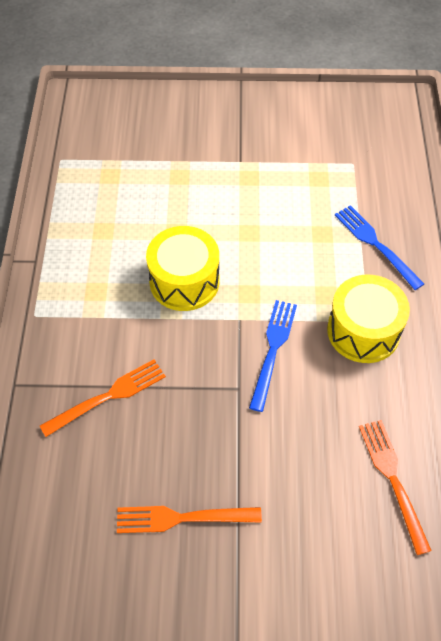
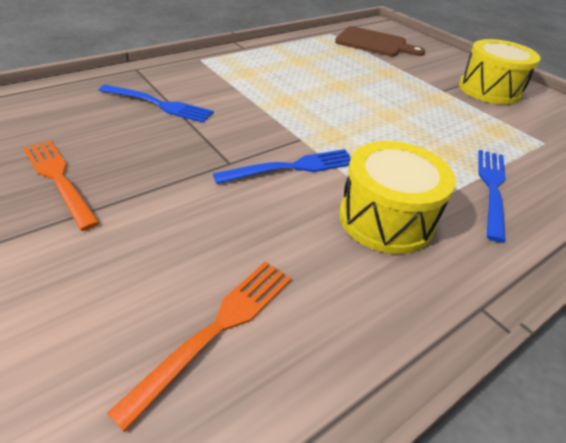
camera: 50 degrees right, 15 degrees down
orange fork [40,359,166,437] -> blue fork [99,85,214,123]
yellow drum [146,226,219,311] -> yellow drum moved to [459,39,541,105]
none -> brown cutting board [335,26,425,56]

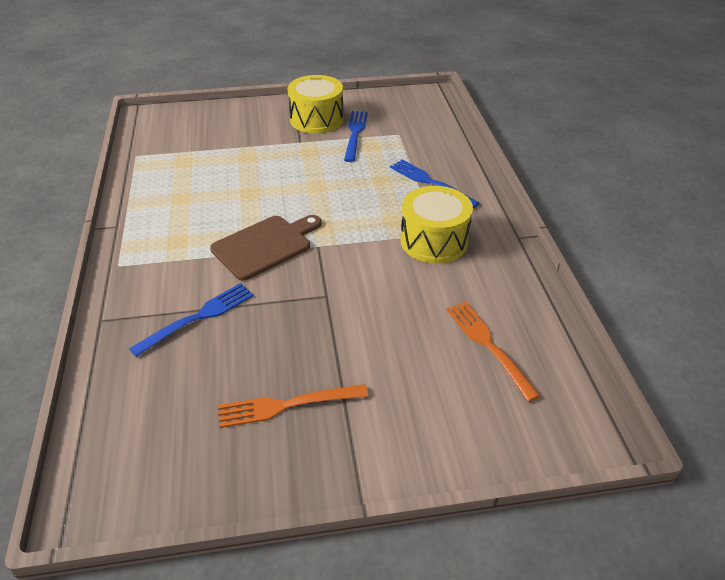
camera: 60 degrees left, 0 degrees up
blue fork [213,149,351,184] -> blue fork moved to [344,111,368,162]
brown cutting board [335,26,425,56] -> brown cutting board moved to [210,215,321,281]

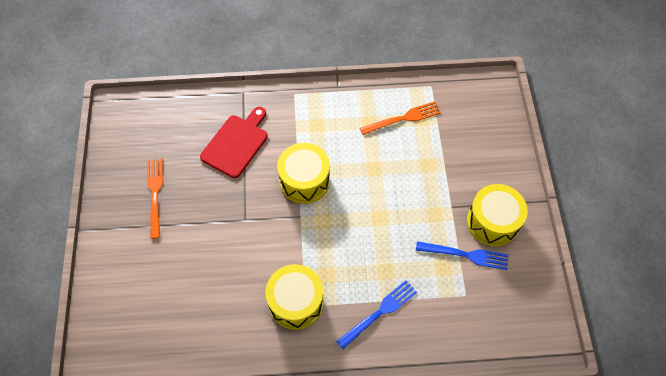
camera: 95 degrees right, 20 degrees up
blue fork [129,283,254,357] -> red cutting board [200,107,268,178]
brown cutting board [210,215,321,281] -> yellow drum [277,143,330,204]
orange fork [446,302,541,402] -> orange fork moved to [360,101,441,135]

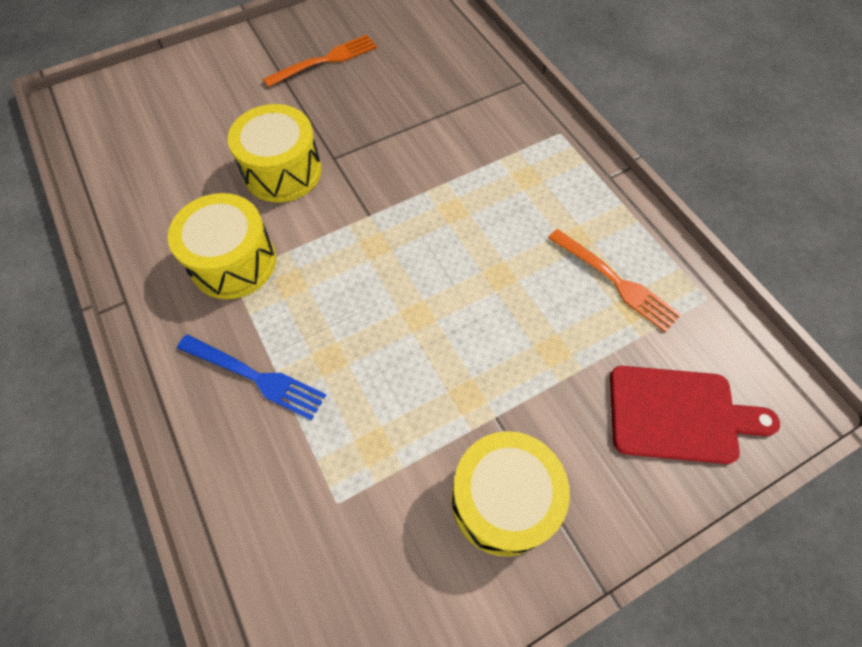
camera: 65 degrees right, 0 degrees up
red cutting board [200,107,268,178] -> red cutting board moved to [610,366,780,464]
yellow drum [277,143,330,204] -> yellow drum moved to [228,104,322,202]
blue fork [416,241,509,270] -> none

